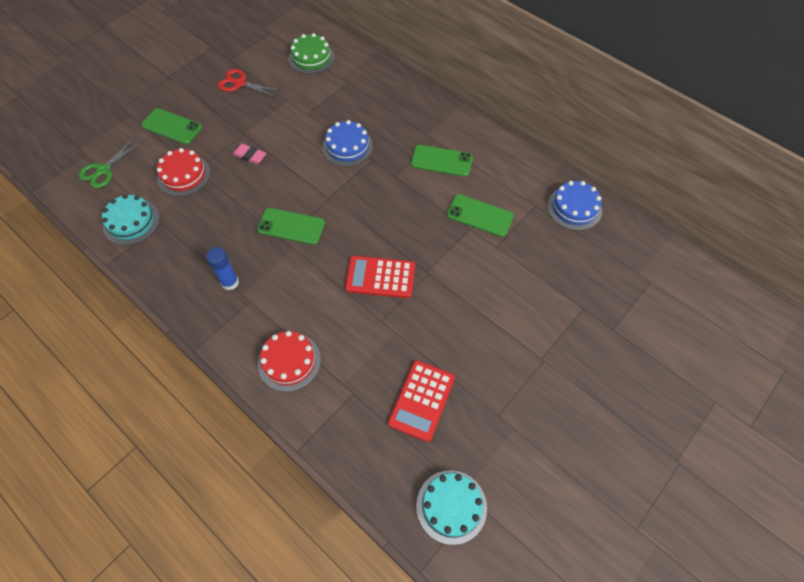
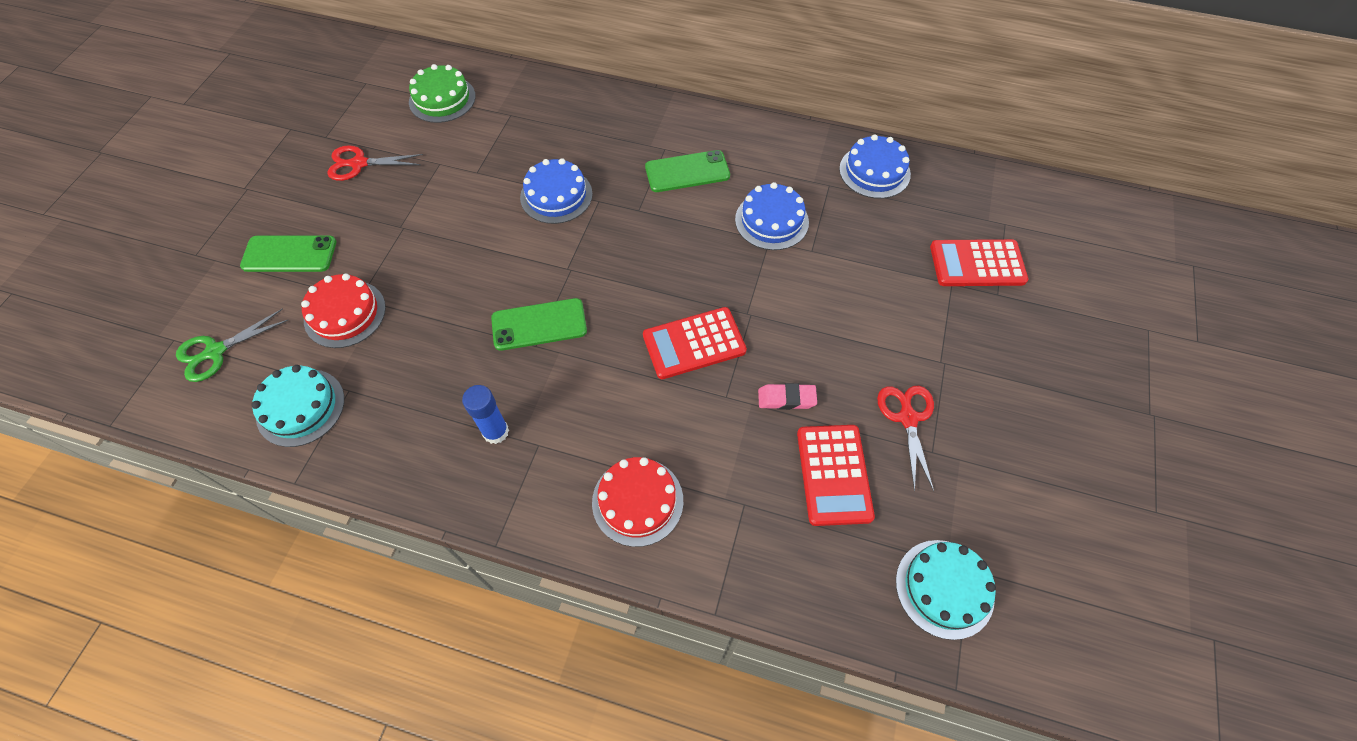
camera: 25 degrees left, 0 degrees up
green scissors [79,138,142,188] -> green scissors turned 45 degrees clockwise [176,309,288,382]
pink eraser [232,144,266,164] -> pink eraser moved to [758,383,817,410]
green phone [447,194,514,237] -> blue cake [735,182,809,250]
none -> red scissors [877,386,934,492]
none -> red calculator [930,239,1028,286]

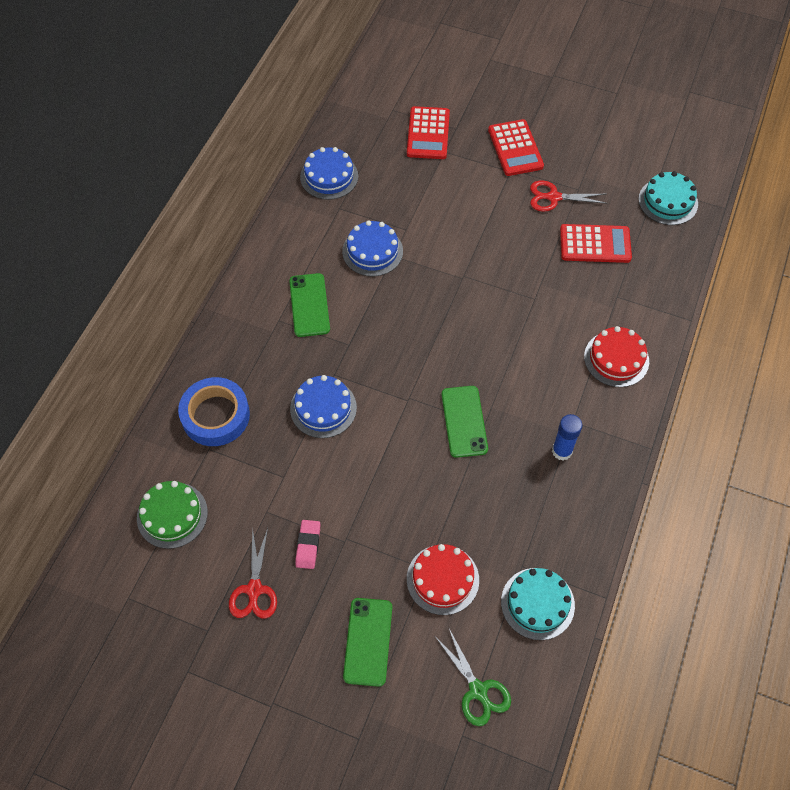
camera: 85 degrees left, 0 degrees up
red calculator [643,307,747,379] -> red calculator moved to [488,119,544,176]
pink eraser [758,383,817,410] -> pink eraser moved to [295,520,320,569]
none -> blue tape [178,377,250,446]

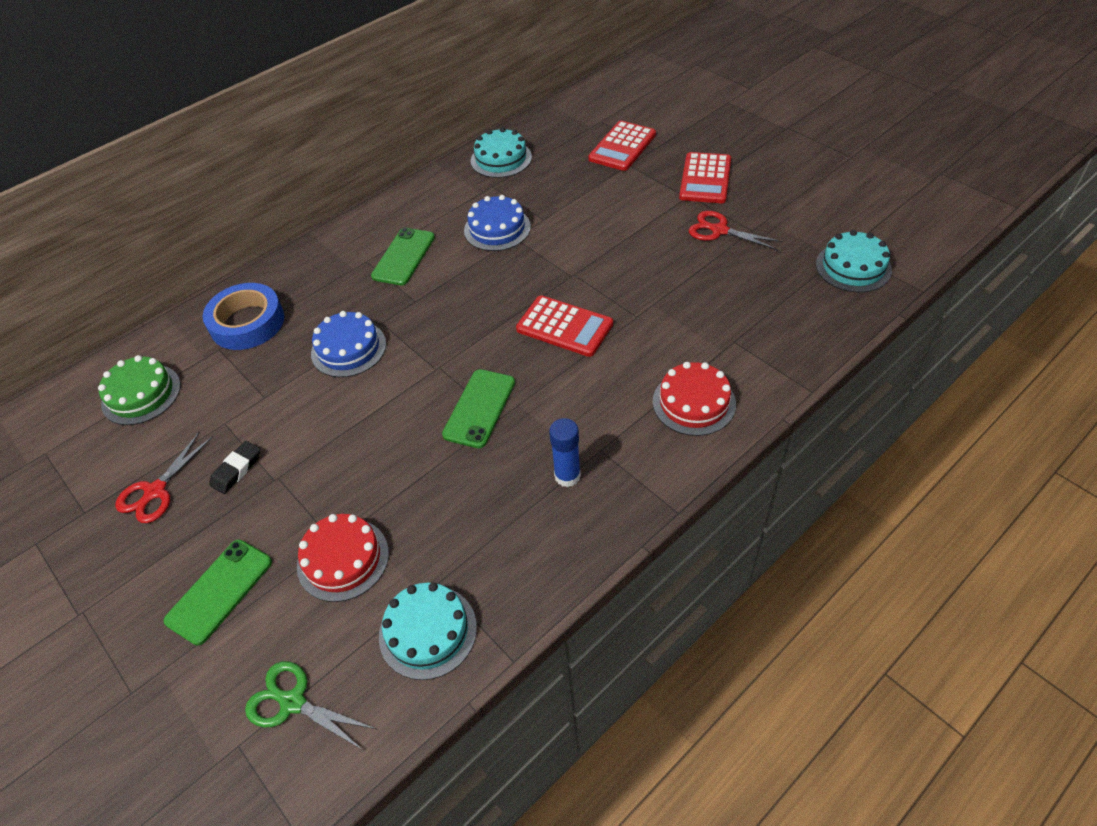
camera: 30 degrees right, 10 degrees down
pink eraser [295,520,320,569] -> black eraser [209,441,260,494]
blue cake [300,147,358,200] -> turquoise cake [471,127,532,178]
green scissors [436,627,511,726] -> green scissors turned 120 degrees clockwise [245,661,376,750]
red calculator [560,224,632,263] -> red calculator moved to [516,295,613,357]

